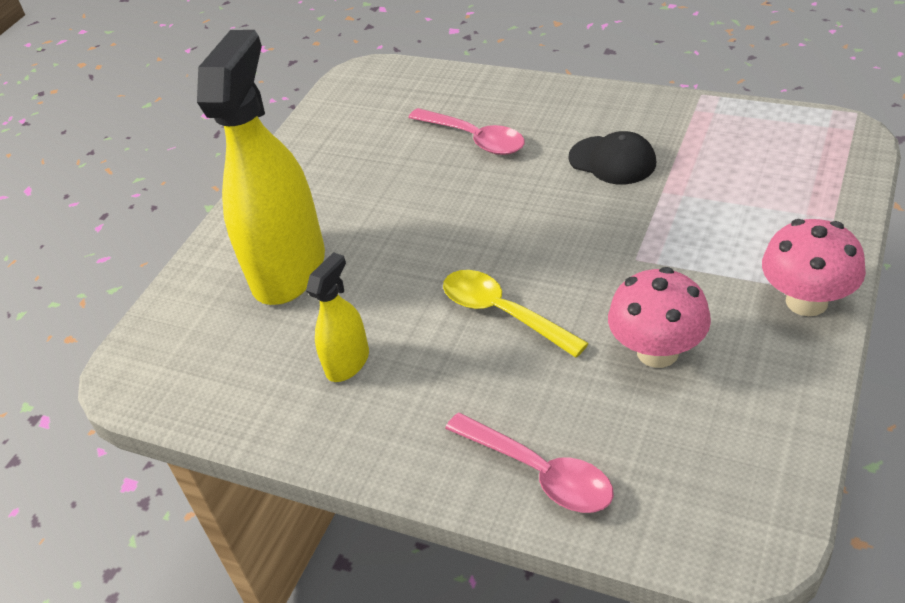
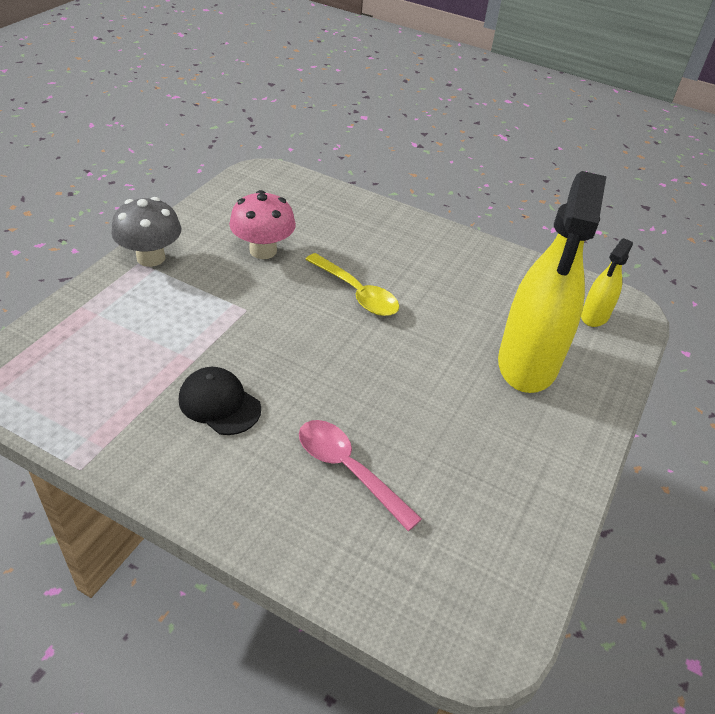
camera: 175 degrees right, 0 degrees up
yellow spray bottle [306,252,369,382] -> yellow spray bottle moved to [581,238,633,327]
pink spoon [445,413,614,513] -> none
pink mushroom [762,219,866,316] -> grey mushroom [111,197,181,267]

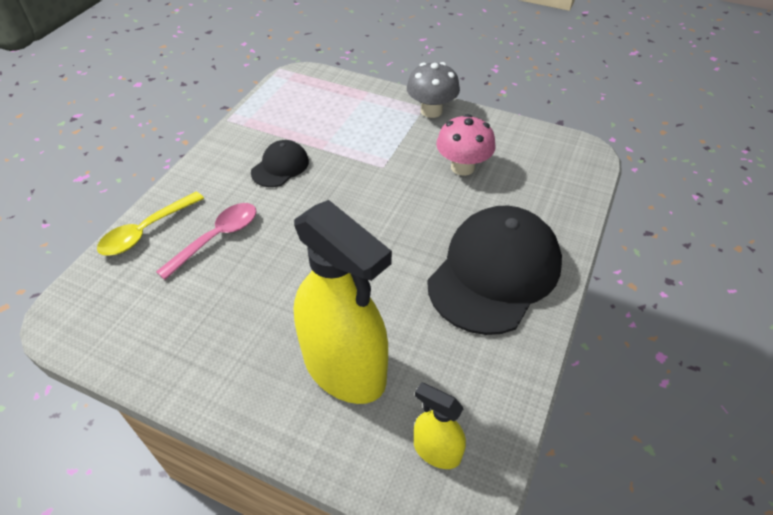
camera: 90 degrees right, 5 degrees up
yellow spoon [305,253,399,316] -> yellow spoon moved to [97,191,204,256]
yellow spray bottle [498,171,607,393] -> yellow spray bottle turned 150 degrees counterclockwise [294,200,392,404]
none -> black cap [427,206,562,335]

